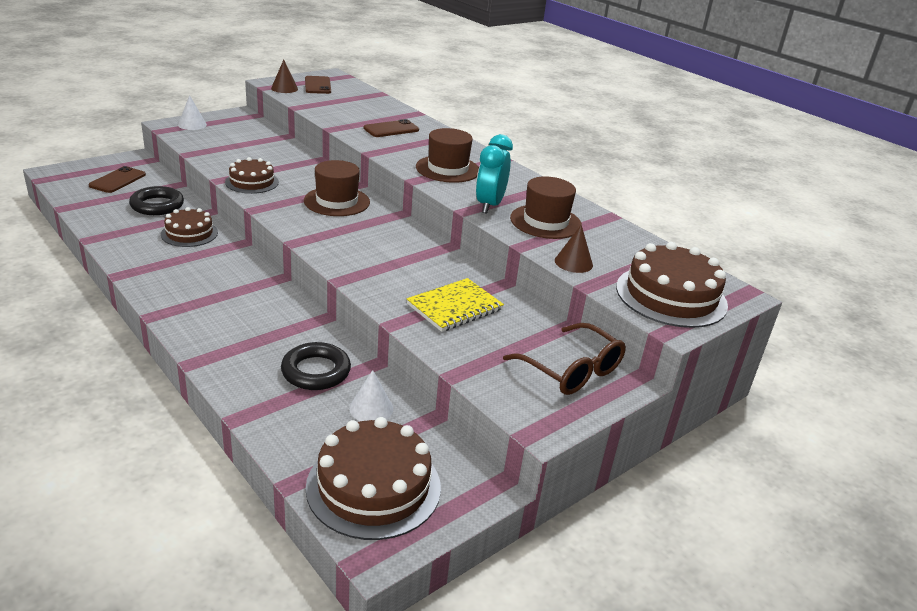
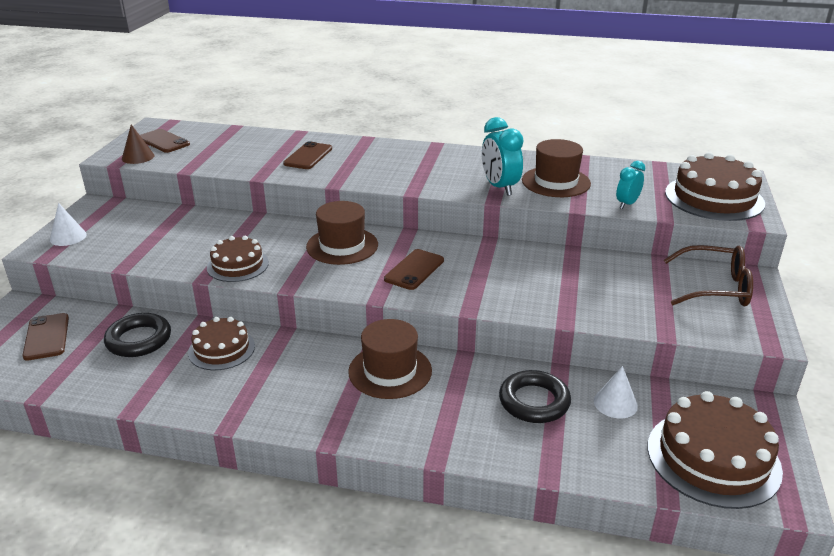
camera: 35 degrees left, 0 degrees up
yellow notebook [407,278,504,332] -> none
brown hat [416,128,479,183] -> brown hat moved to [348,319,432,399]
brown cone [555,225,593,273] -> turquoise clock [616,161,645,209]
none -> brown phone [384,249,444,290]

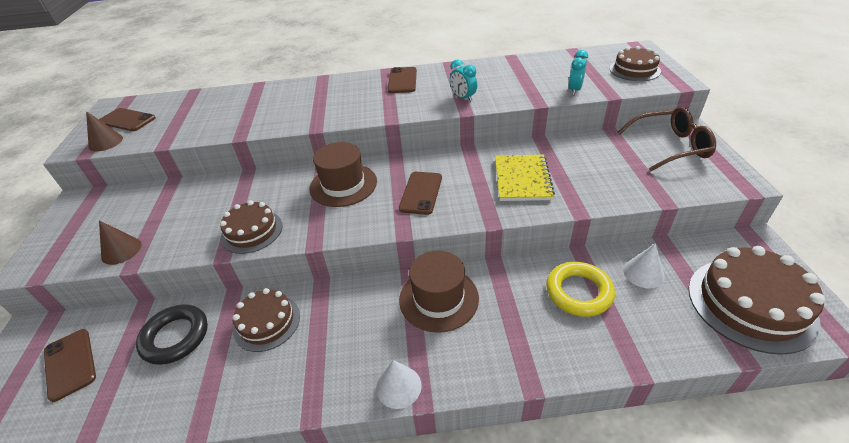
camera: 15 degrees left, 10 degrees up
white cone [50,203,87,246] -> white cone moved to [376,360,422,409]
brown phone [283,141,332,169] -> brown phone moved to [388,67,417,93]
turquoise clock [482,117,524,196] -> turquoise clock [450,59,477,102], size x0.62
black ring [499,370,571,423] -> yellow ring [546,262,615,317]
brown hat [522,139,591,197] -> none
brown cake [665,152,765,221] -> brown cake [610,46,661,81], size x0.61
none -> brown cone [99,220,142,265]
none -> yellow notebook [495,154,555,201]

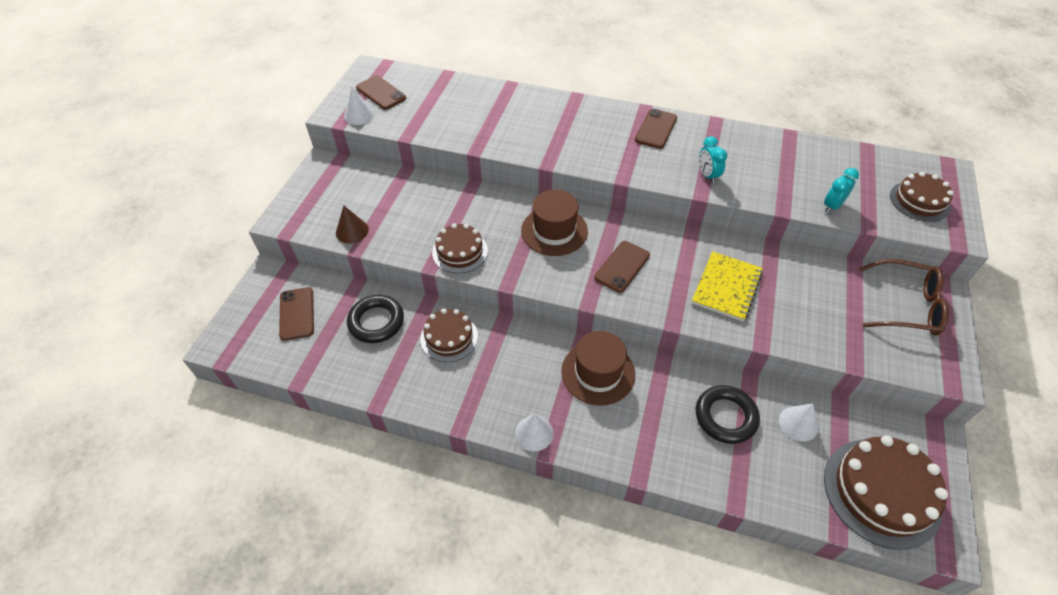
camera: 20 degrees right, 10 degrees up
brown cone [86,111,123,152] -> white cone [344,87,374,125]
yellow ring [546,262,615,317] -> black ring [696,385,760,444]

